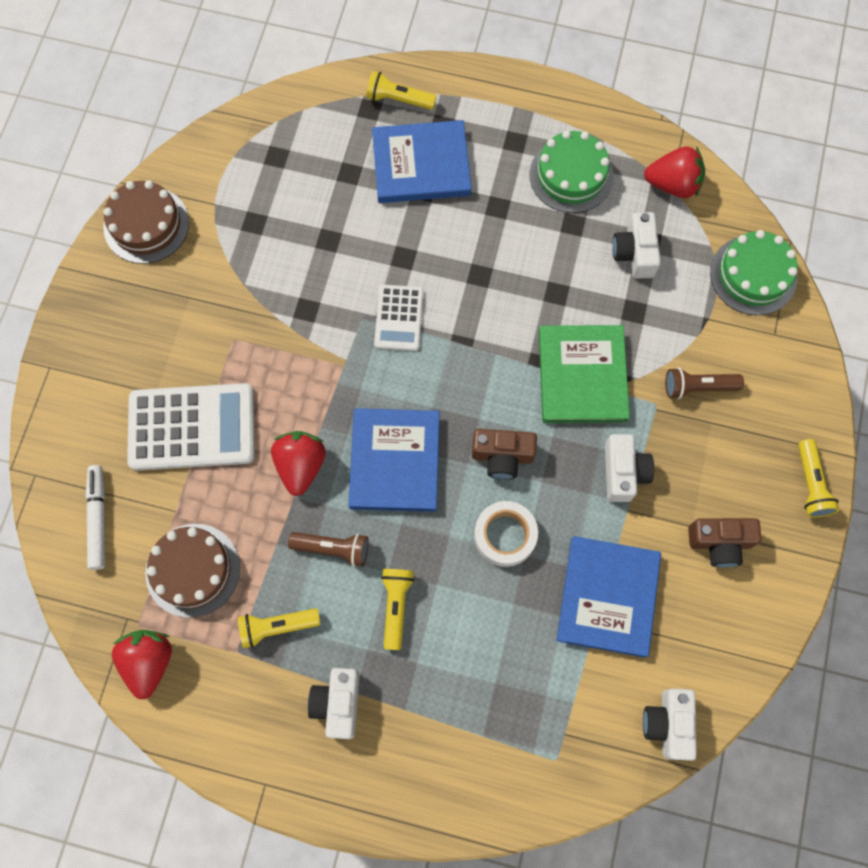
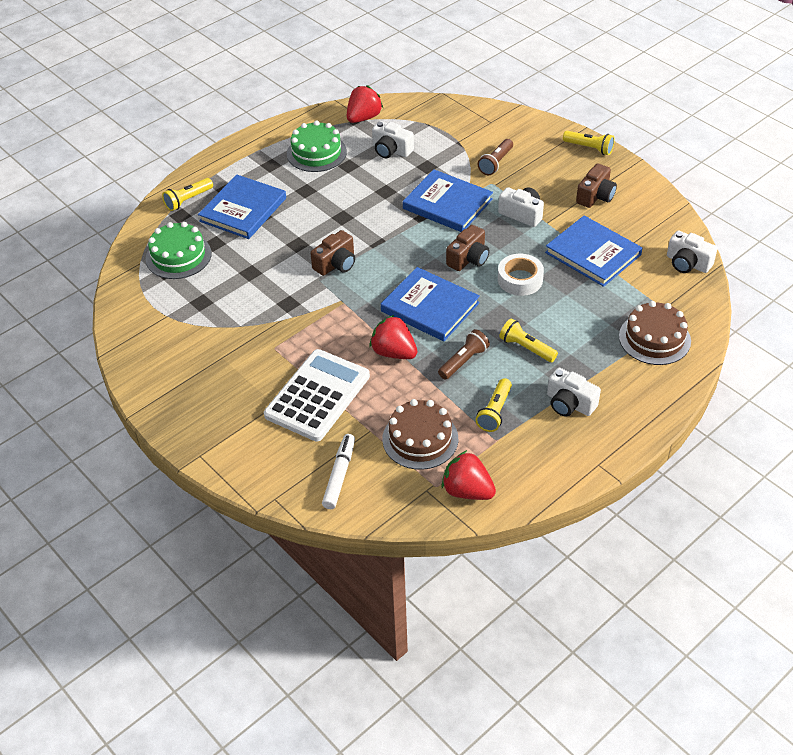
camera: 55 degrees left, 25 degrees down
white marker [86,465,105,570] -> white marker turned 75 degrees clockwise [322,434,355,509]
brown cake [103,180,189,264] -> brown cake moved to [619,301,691,365]
white calculator [374,285,424,351] -> brown camera [311,230,355,276]
green book [539,325,630,423] -> blue book [403,169,493,232]
green cake [710,230,798,315] -> green cake moved to [146,222,211,279]

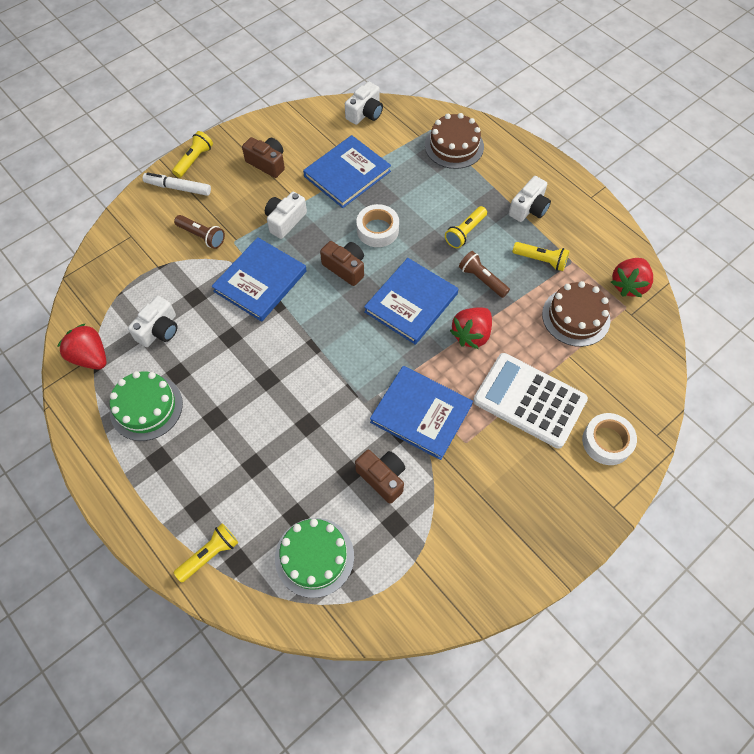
camera: 90 degrees left, 15 degrees up
yellow flashlight [162,178,213,211] -> yellow flashlight turned 90 degrees counterclockwise [174,523,238,583]
blue book [198,174,286,239] -> blue book moved to [370,366,473,460]
brown camera [311,230,355,276] -> brown camera moved to [355,450,405,504]
white marker [322,434,355,509] -> white marker moved to [143,172,211,196]
none -> white tape [582,413,637,465]

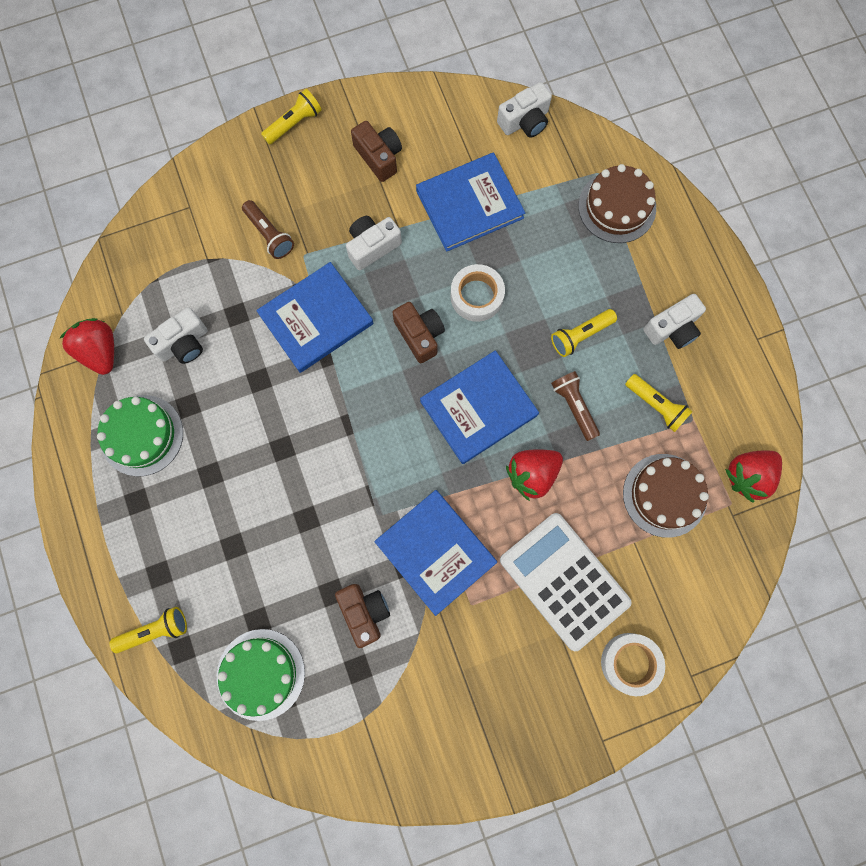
camera: 20 degrees right, 15 degrees up
white marker [143,172,211,196] -> none

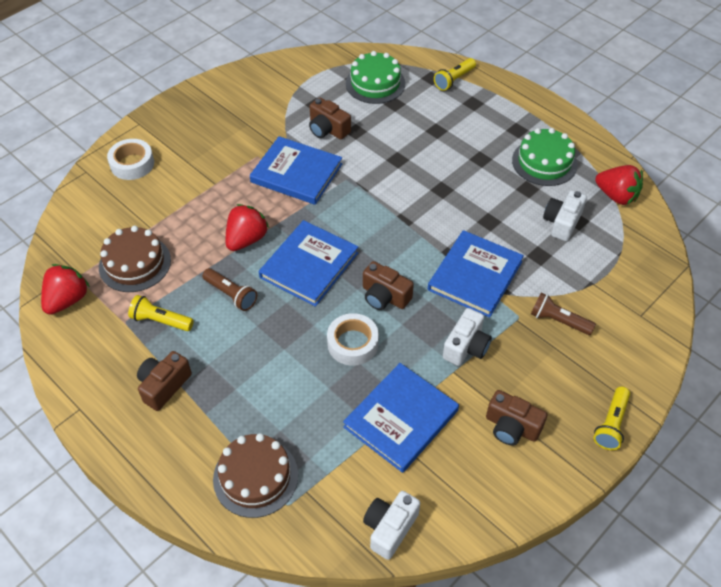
camera: 155 degrees right, 25 degrees down
white calculator [500,513,632,651] -> none
yellow flashlight [551,309,617,357] -> none
white camera [643,294,706,349] -> brown camera [137,351,192,411]

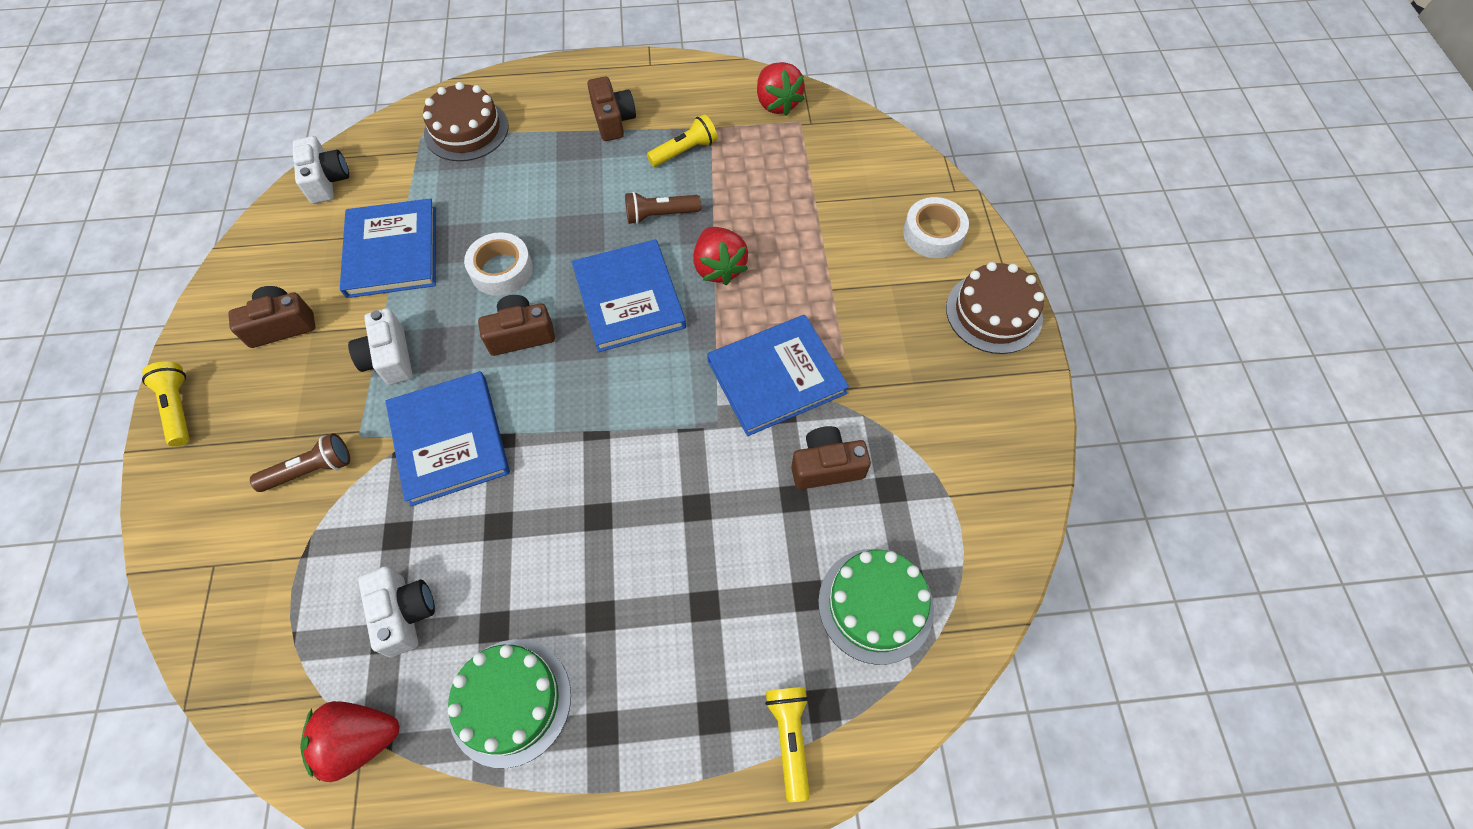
camera: 130 degrees right, 10 degrees up
brown cake [99,226,171,292] -> brown cake moved to [946,262,1044,354]

